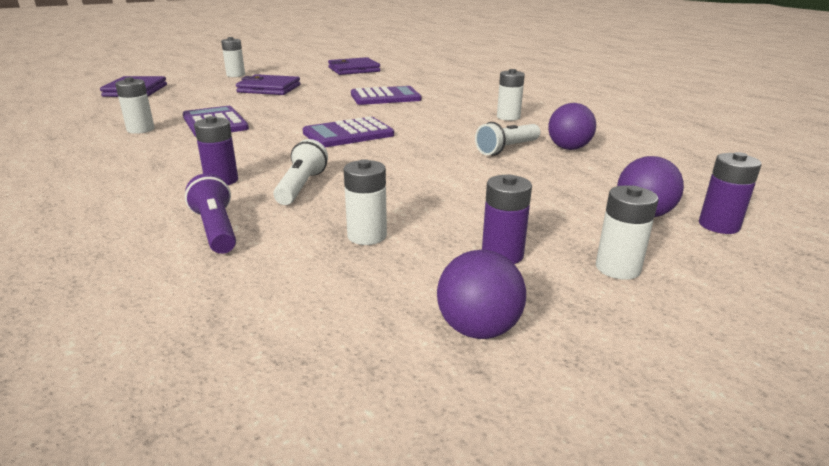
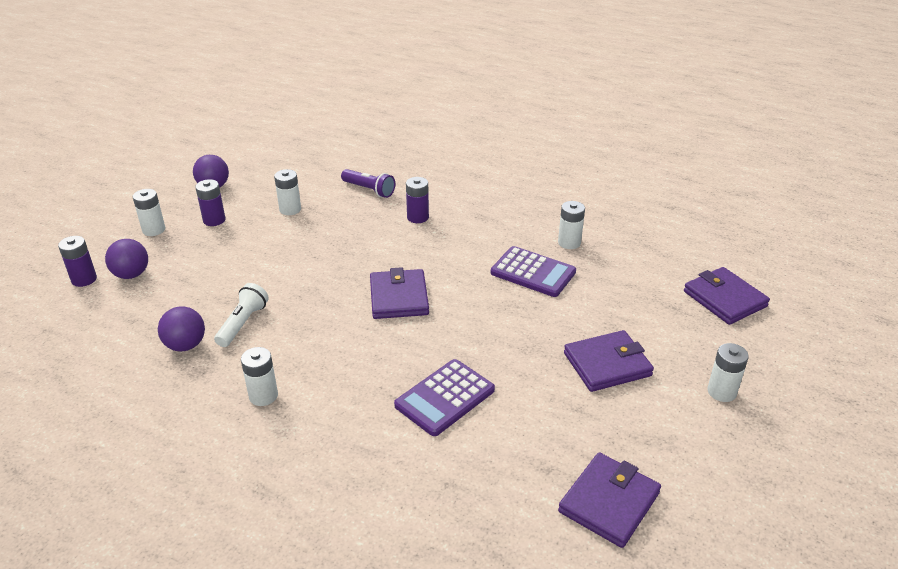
camera: 150 degrees right, 10 degrees up
white flashlight [273,139,328,205] -> none
purple calculator [303,116,394,147] -> purple wallet [370,267,429,319]

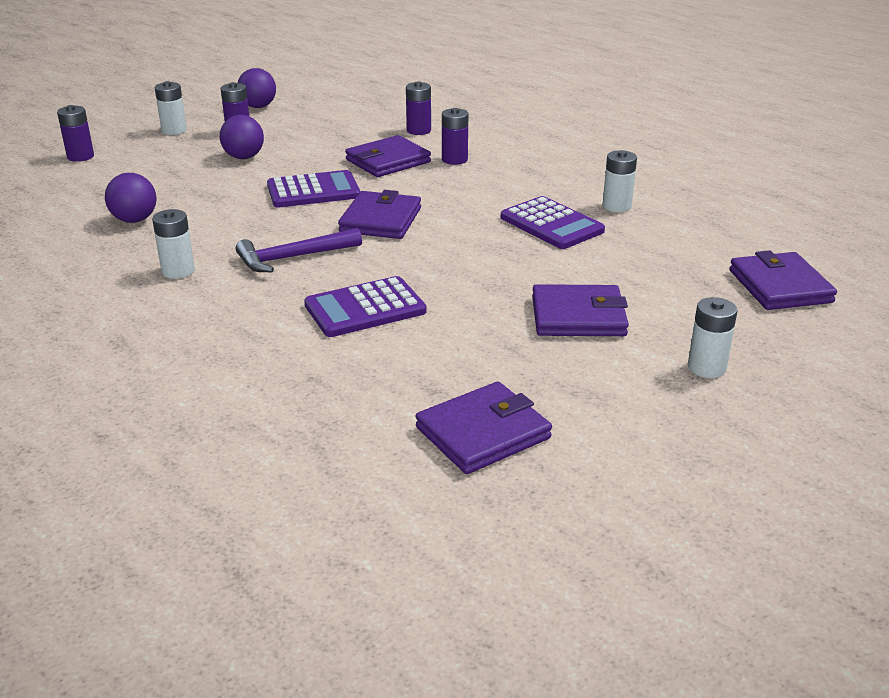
camera: 20 degrees right, 5 degrees down
purple ball [105,239,148,279] -> purple ball moved to [220,115,264,159]
white flashlight [214,283,269,347] -> none
white battery [274,169,301,215] -> none
purple flashlight [341,169,395,198] -> purple battery [406,81,431,135]
none -> purple hammer [236,228,362,272]
none -> purple calculator [267,170,360,208]
none -> purple wallet [345,135,431,177]

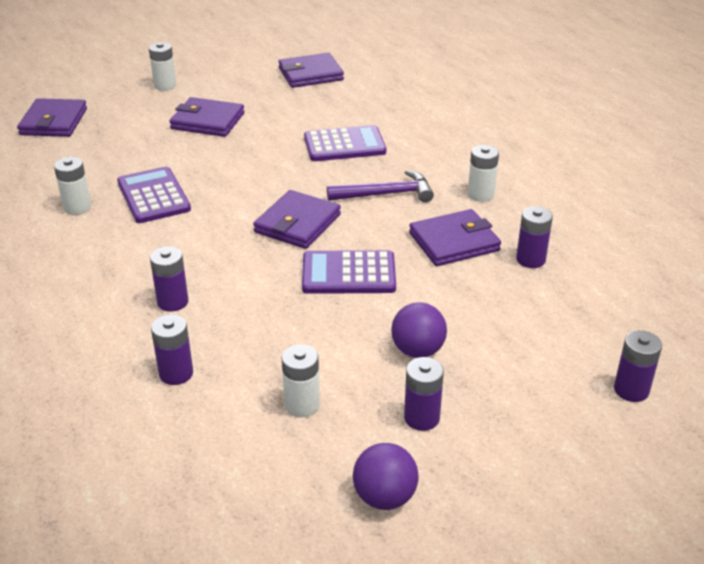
camera: 165 degrees left, 5 degrees up
purple ball [105,173,156,223] -> purple battery [516,206,553,268]
white battery [155,81,187,135] -> white battery moved to [282,344,320,417]
purple wallet [345,135,431,177] -> purple wallet moved to [409,209,501,266]

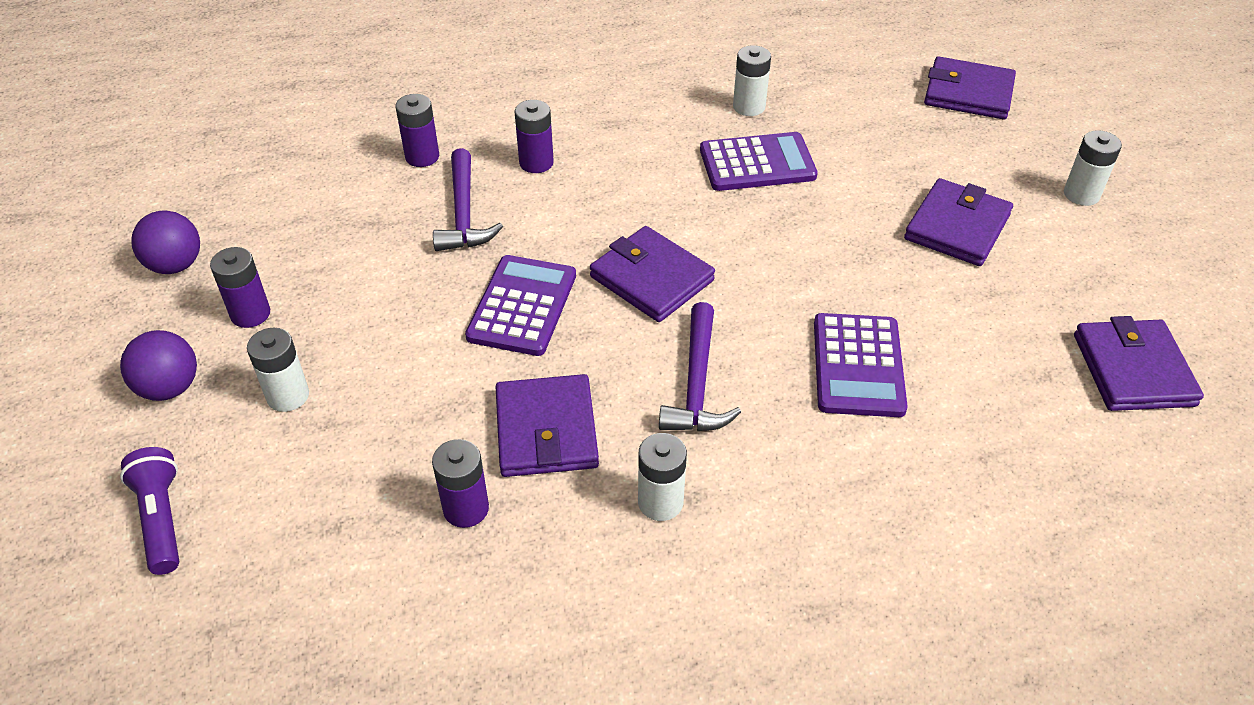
camera: 105 degrees right, 10 degrees up
white battery [282,344,320,417] -> white battery moved to [247,328,309,412]
purple ball [391,302,447,358] -> purple ball moved to [120,330,197,401]
purple battery [614,330,662,402] -> purple flashlight [120,447,179,575]
none -> purple hammer [433,148,503,251]

